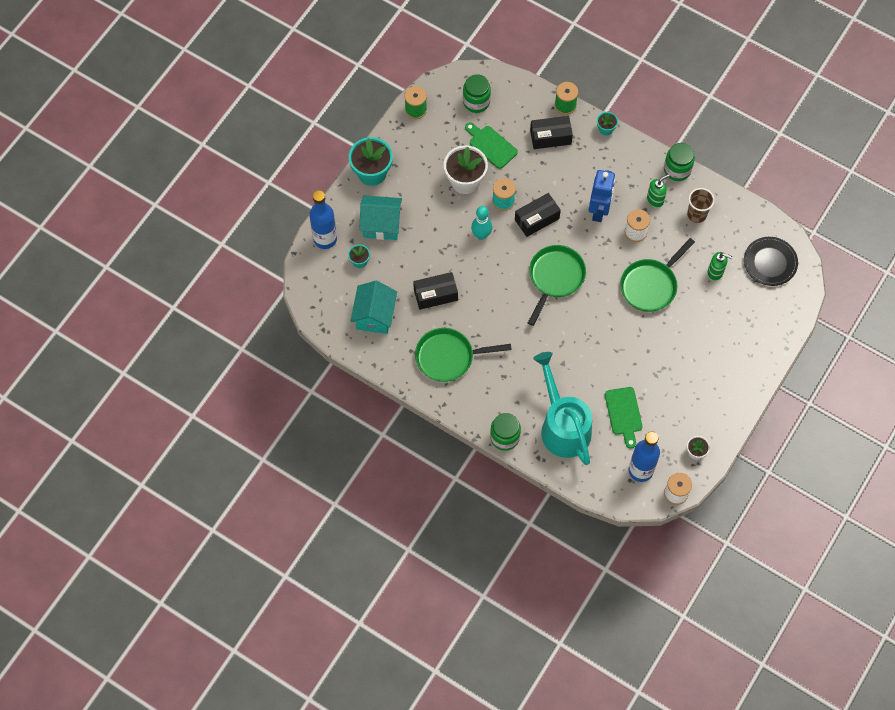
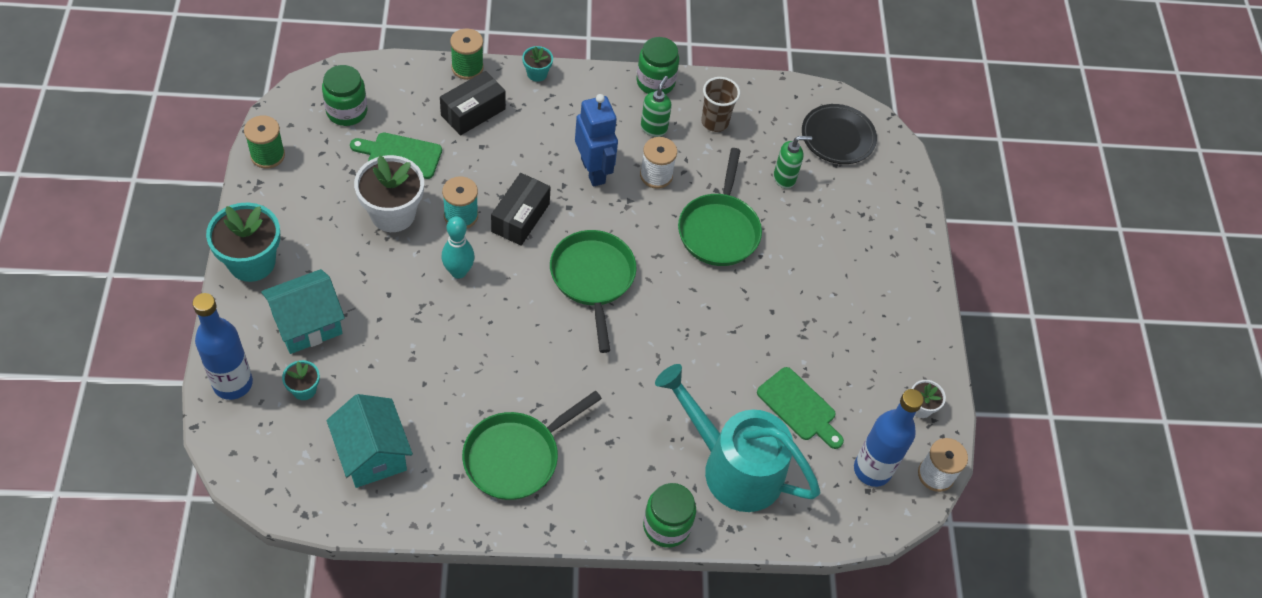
camera: 40 degrees left, 10 degrees down
black box [413,272,458,310] -> none

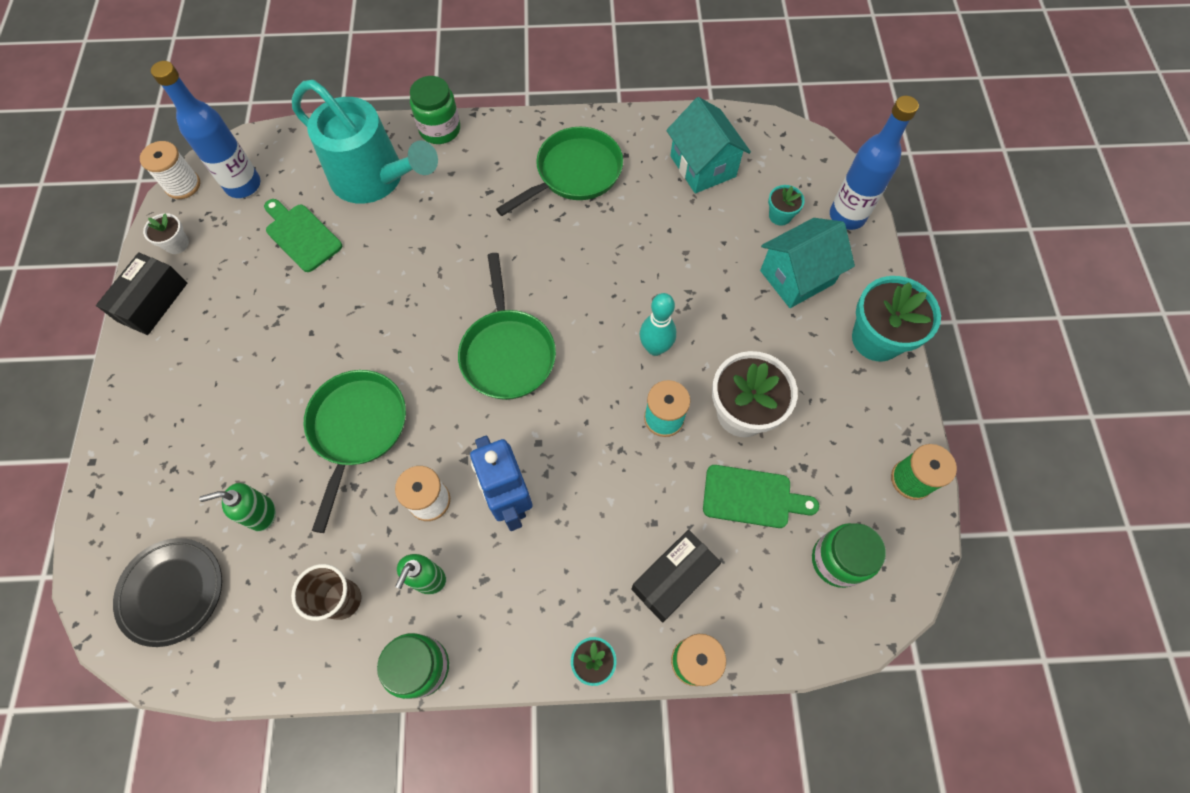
camera: 175 degrees left, 10 degrees up
black box [491,173,551,246] -> black box moved to [96,252,187,335]

